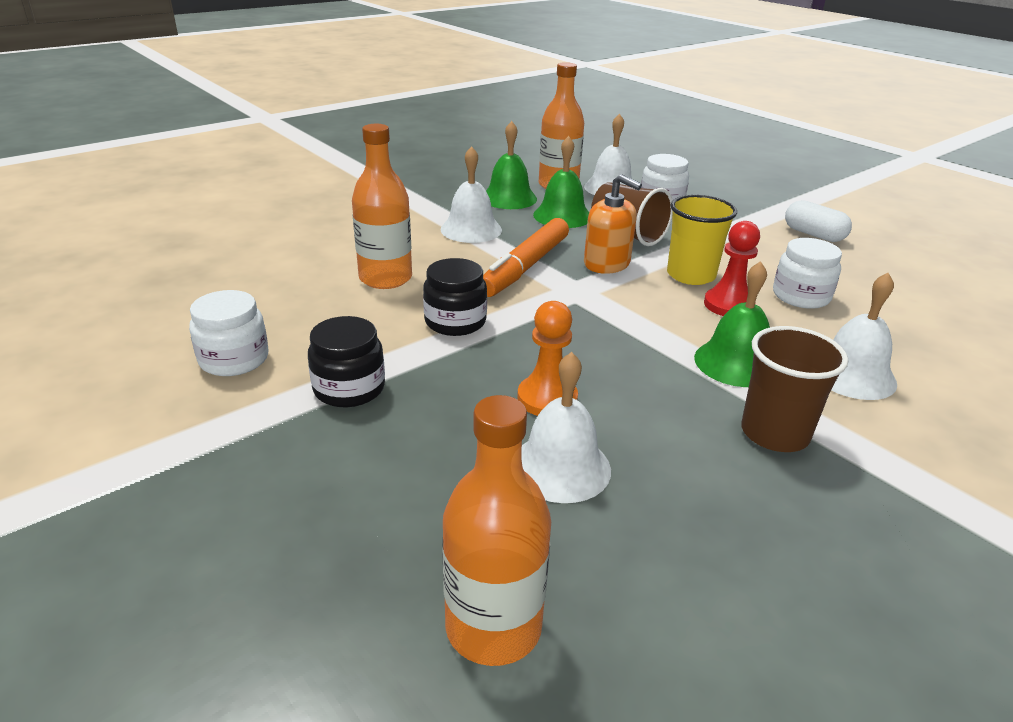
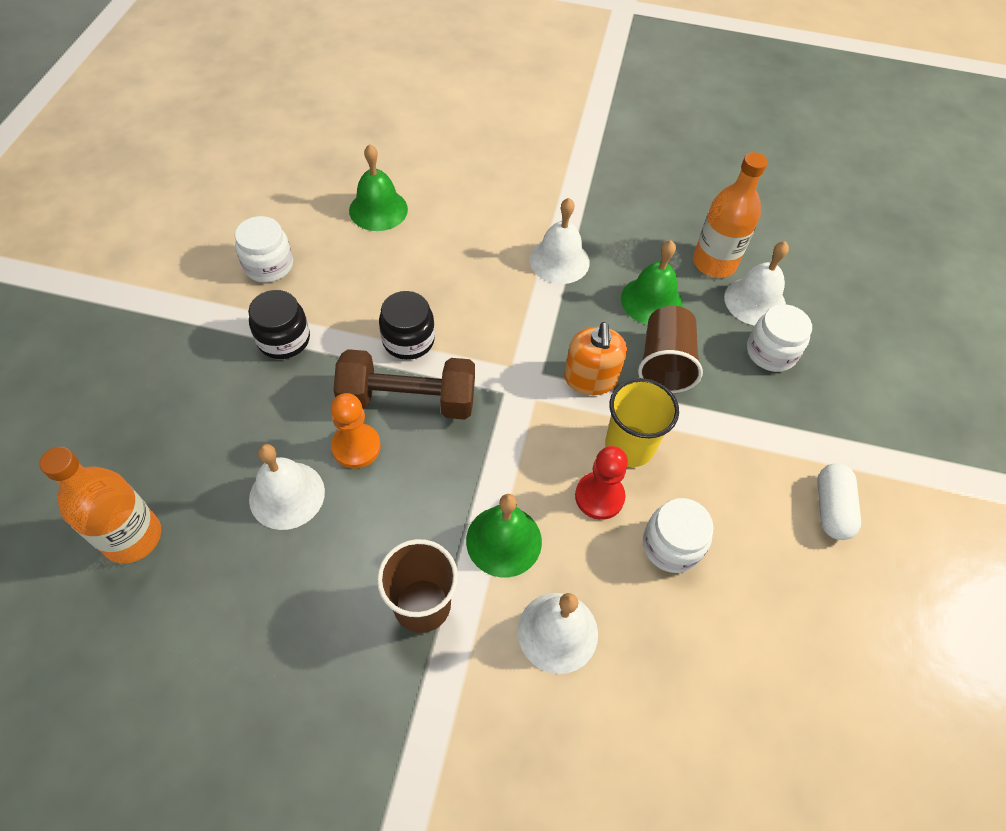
camera: 50 degrees right, 25 degrees up
orange bottle [352,124,412,289] -> none
orange marker [483,218,569,297] -> none
green bell [486,121,537,209] -> green bell moved to [349,144,408,231]
none -> brown dumbbell [333,349,475,420]

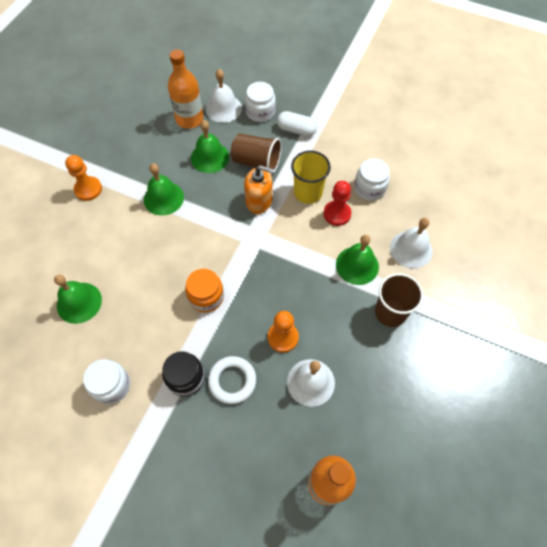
camera: 75 degrees left, 5 degrees up
brown dumbbell [333,349,475,420] -> none
black jar [379,291,435,360] -> orange jar [185,269,224,313]
white bell [530,198,590,284] -> green bell [144,163,184,215]
white capsule [817,463,861,540] -> white capsule moved to [277,111,317,136]
none -> orange pawn [65,155,102,201]
none -> white ring [208,356,256,404]

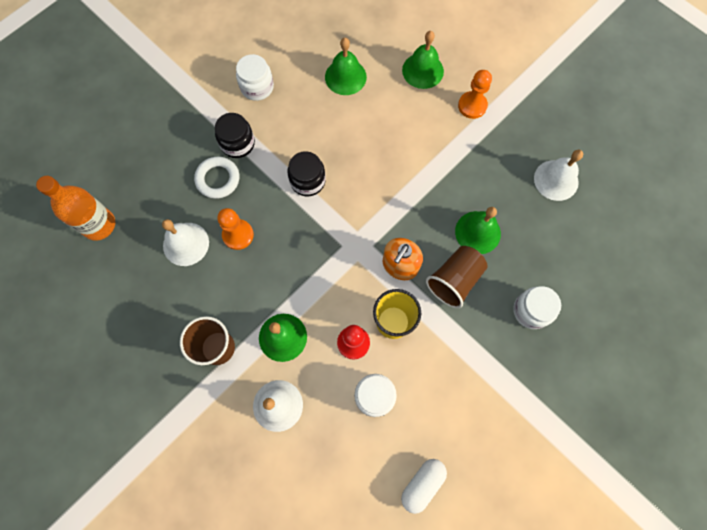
camera: 110 degrees right, 10 degrees up
green bell [144,163,184,215] -> green bell moved to [402,31,444,89]
orange bottle [168,49,203,129] -> none
orange jar [185,269,224,313] -> black jar [287,151,326,196]
white bell [205,69,242,123] -> white bell moved to [534,150,583,201]
white capsule [277,111,317,136] -> white capsule moved to [401,459,447,514]

